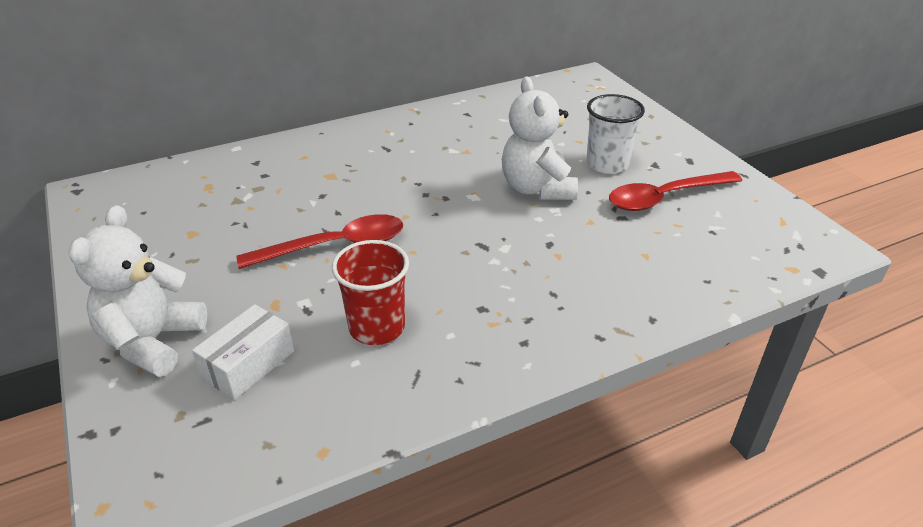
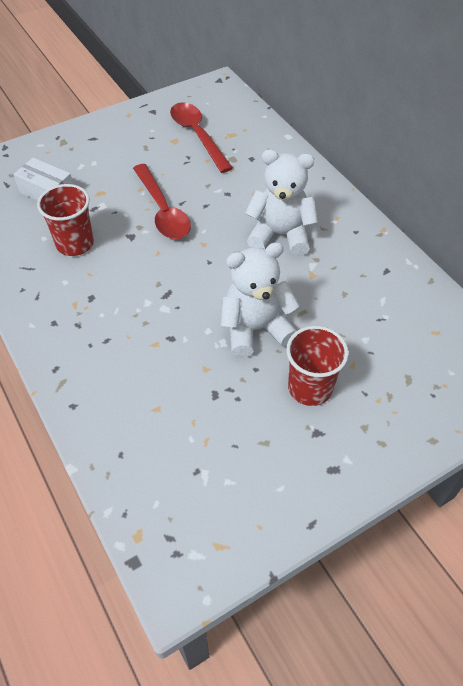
camera: 85 degrees right, 15 degrees up
white teddy bear [69,205,207,377] -> white teddy bear moved to [245,149,318,256]
white cup [586,94,645,174] -> red cup [286,326,349,406]
red spoon [609,171,742,211] -> red spoon moved to [170,102,233,173]

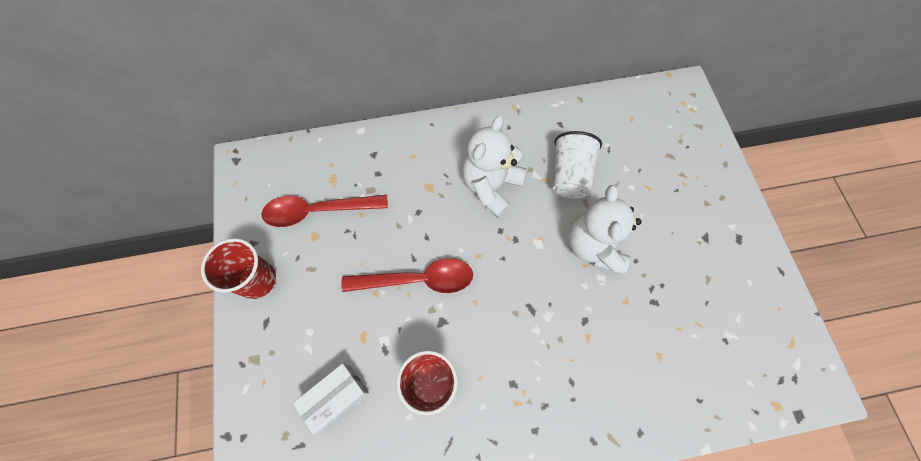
camera: 70 degrees left, 15 degrees up
red cup [286,326,349,406] -> red cup moved to [201,238,276,299]
none -> white cup [553,131,602,199]

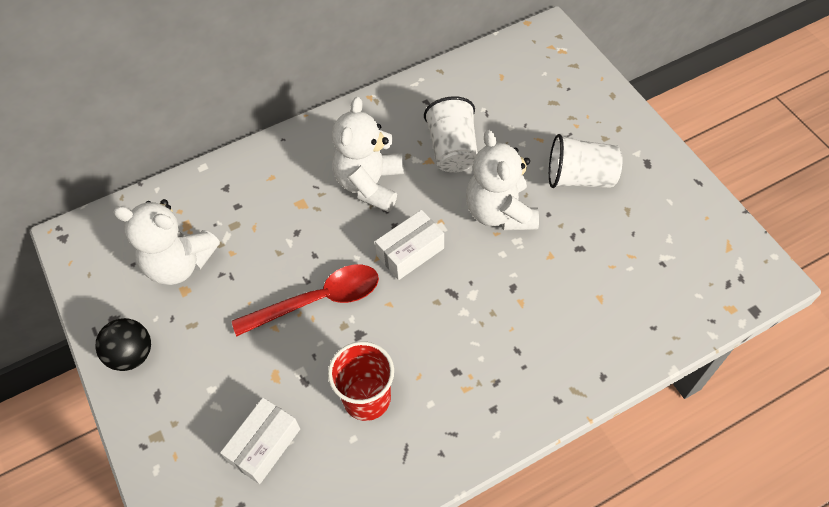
camera: 15 degrees left, 10 degrees down
red cup [201,238,276,299] -> black ball [95,318,151,371]
red spoon [261,195,388,227] -> white teddy bear [113,199,220,285]
none -> white box [375,210,444,280]
none -> white cup [549,134,623,188]

